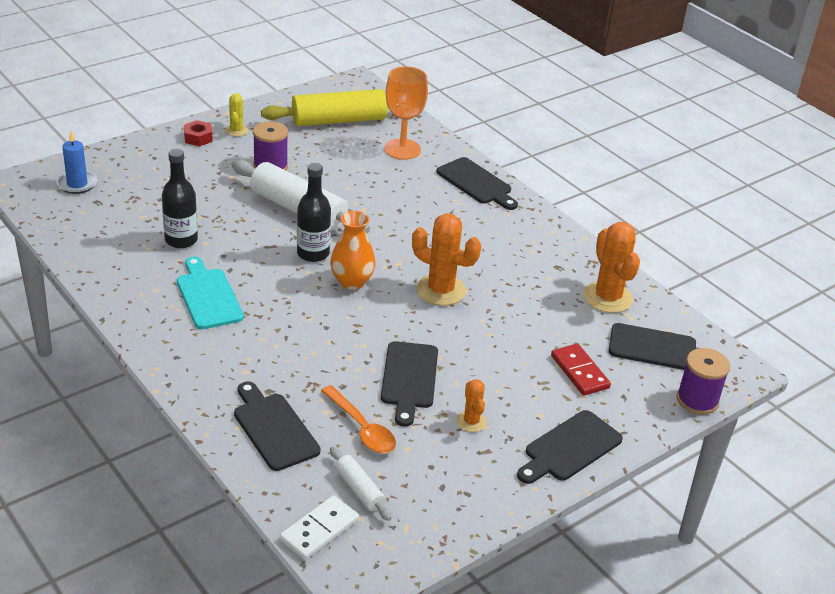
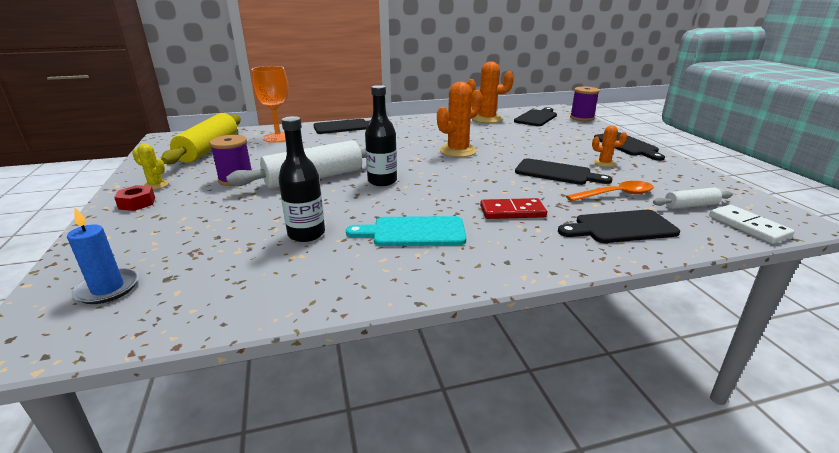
camera: 65 degrees left, 10 degrees down
orange vase [330,211,376,290] -> none
red domino [551,344,611,396] -> red domino moved to [480,198,547,219]

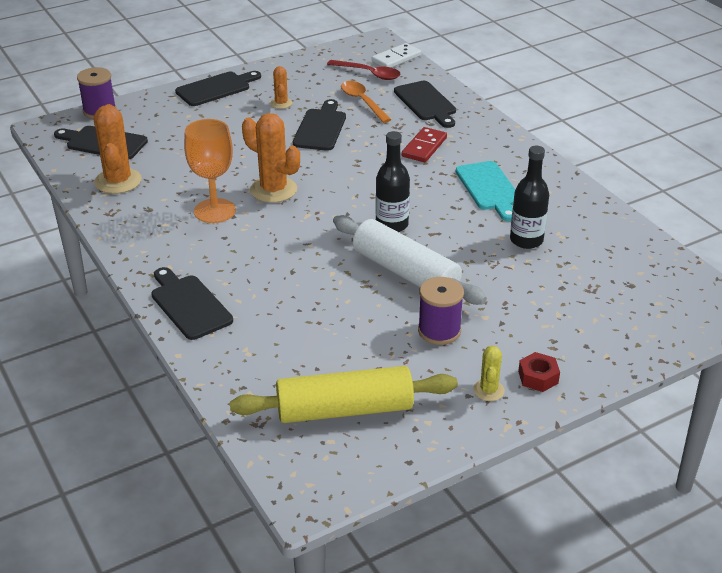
camera: 105 degrees left, 10 degrees up
blue candle [67,207,138,304] -> none
orange goblet [251,66,289,143] -> orange goblet moved to [184,119,236,223]
red domino [480,198,547,219] -> red domino turned 45 degrees clockwise [402,127,447,162]
white rolling pin [653,188,733,209] -> red spoon [327,60,401,80]

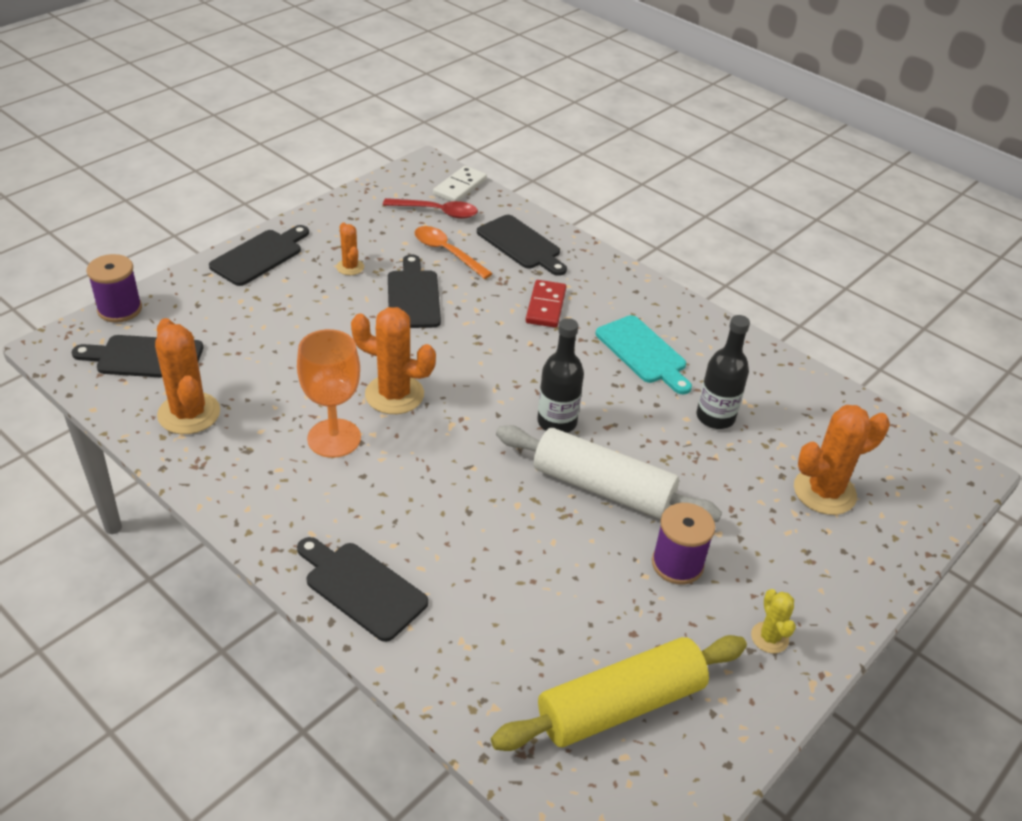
camera: 20 degrees left, 5 degrees up
red nut [518,352,560,392] -> none
none -> orange cactus [794,405,890,515]

